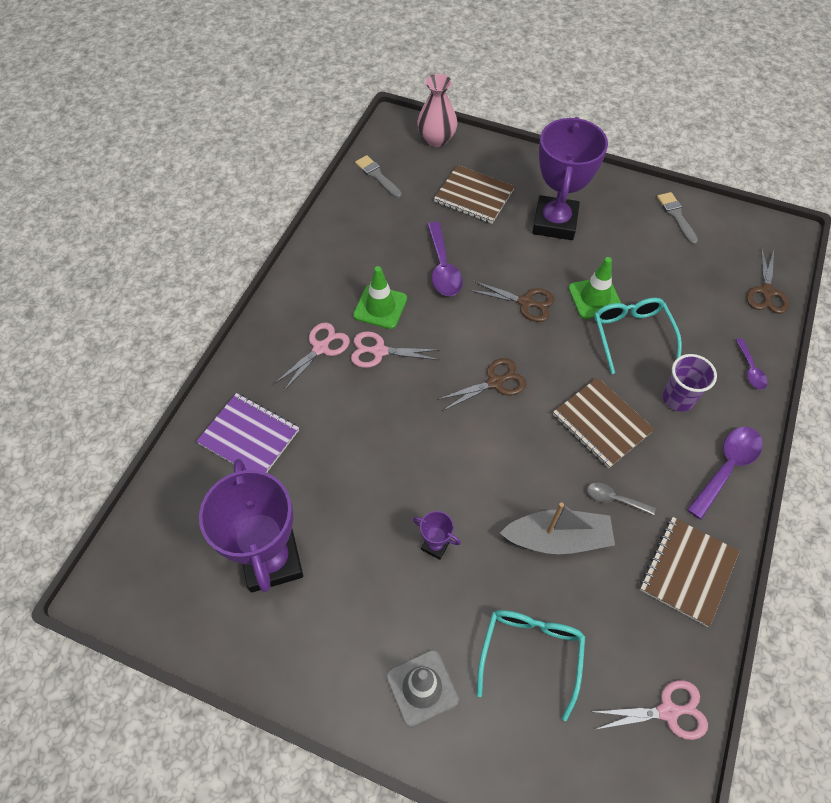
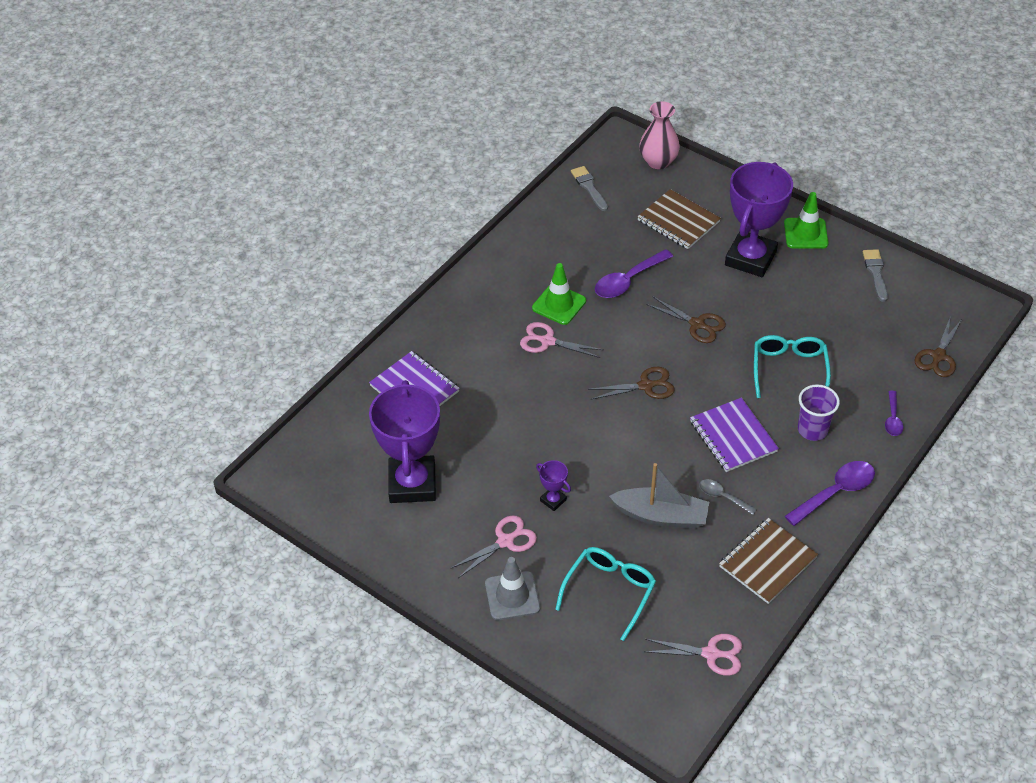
camera: 15 degrees right, 10 degrees down
pink scissors [274,322,350,392] -> pink scissors moved to [450,515,537,578]
purple spoon [427,222,463,296] -> purple spoon turned 45 degrees clockwise [595,249,673,298]
brown notebook [553,377,655,468] -> purple notebook [690,398,779,472]
green traffic cone [568,257,621,319] -> green traffic cone moved to [784,192,828,249]

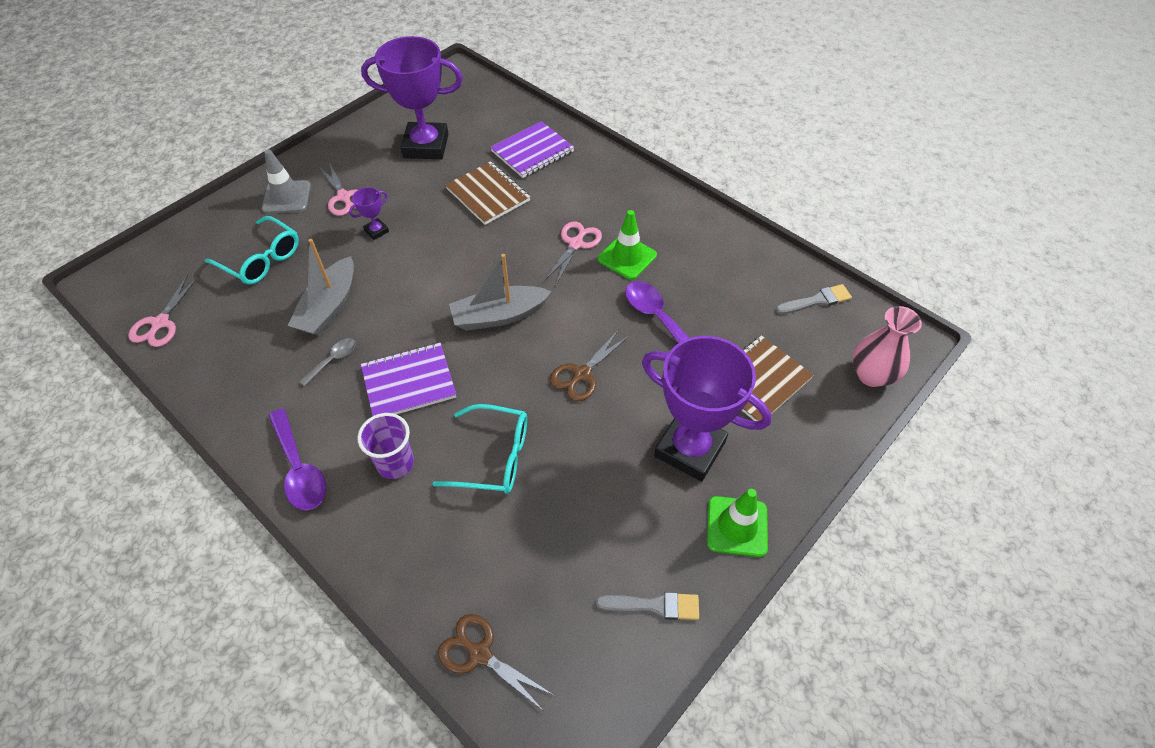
camera: 95 degrees right, 5 degrees up
brown scissors [588,367,675,399] -> grey boat [449,254,552,331]
brown notebook [719,518,818,604] -> brown notebook moved to [445,161,531,225]
purple spoon [885,390,903,436] -> none

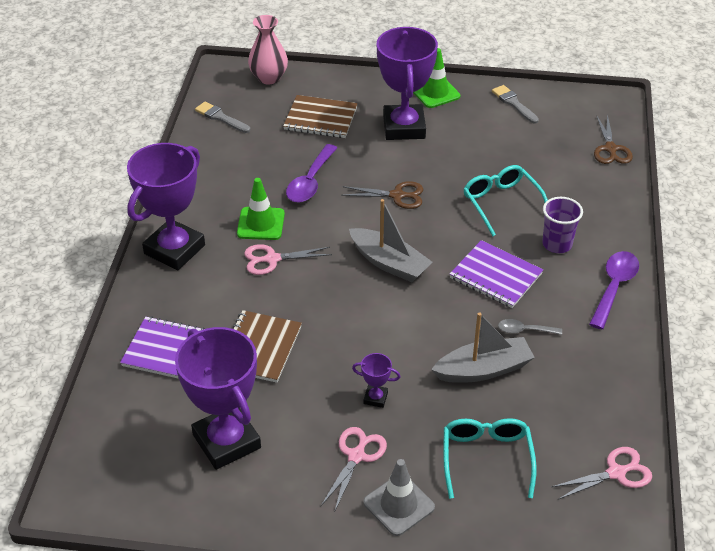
camera: 125 degrees left, 10 degrees down
none -> purple trophy [127,143,205,270]

